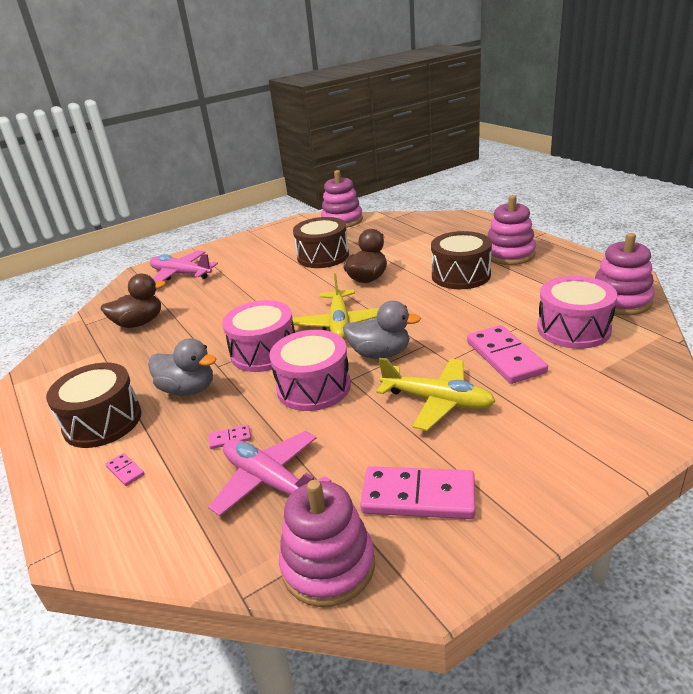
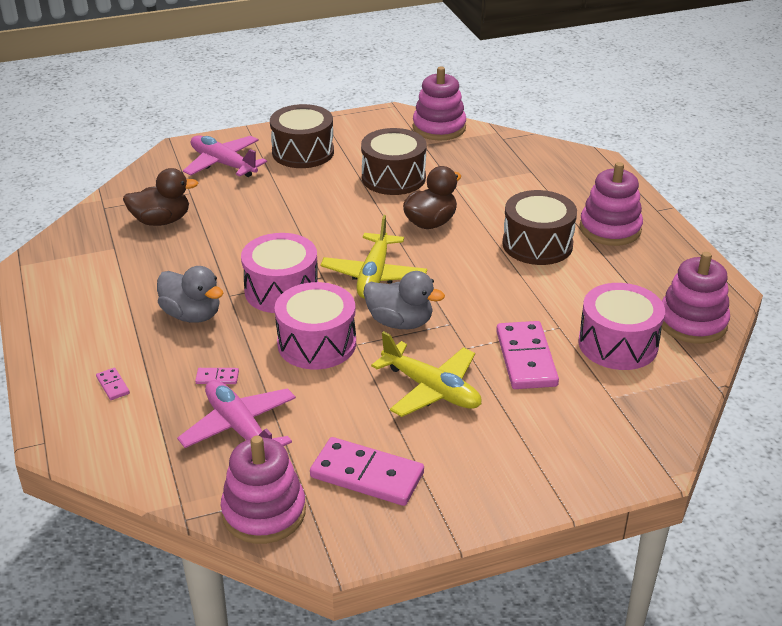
camera: 10 degrees right, 5 degrees up
brown drum [46,363,141,448] -> brown drum moved to [270,104,334,168]

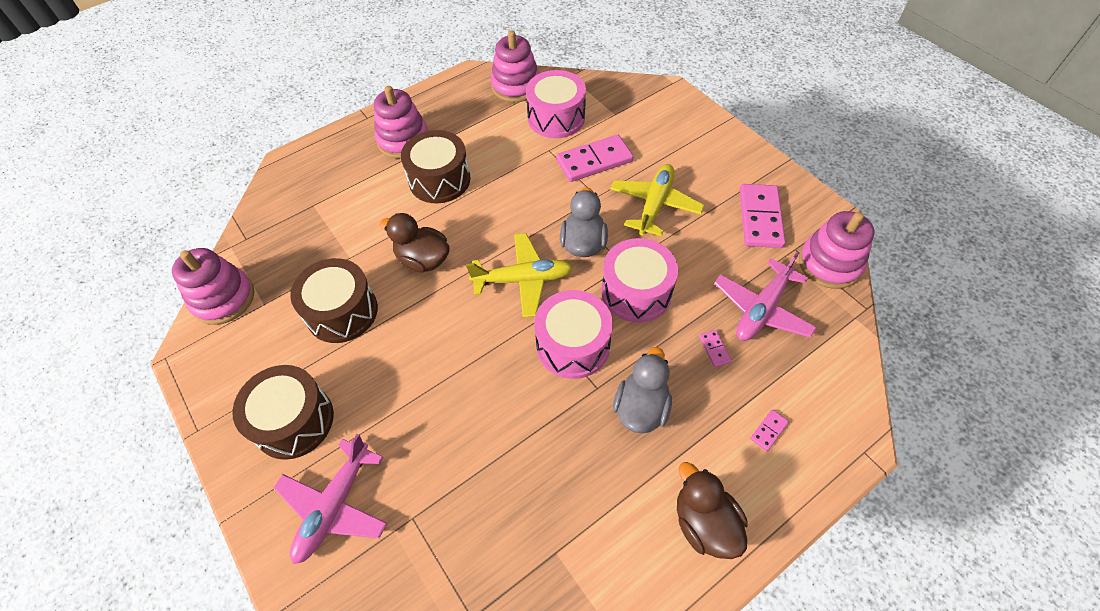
camera: 105 degrees left, 20 degrees up
brown duck [123,168,198,226] -> brown duck moved to [677,462,748,559]

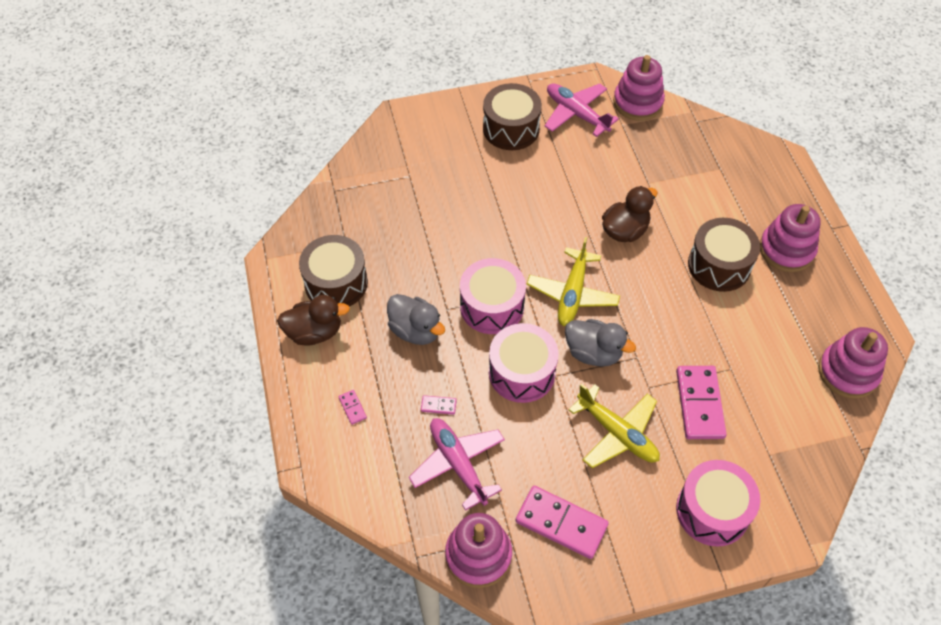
camera: 110 degrees right, 0 degrees up
pink plane [274,434,387,564] -> pink plane moved to [545,84,619,137]
brown drum [290,258,378,343] -> brown drum moved to [299,235,368,306]
pink drum [526,70,586,138] -> pink drum moved to [676,460,760,546]

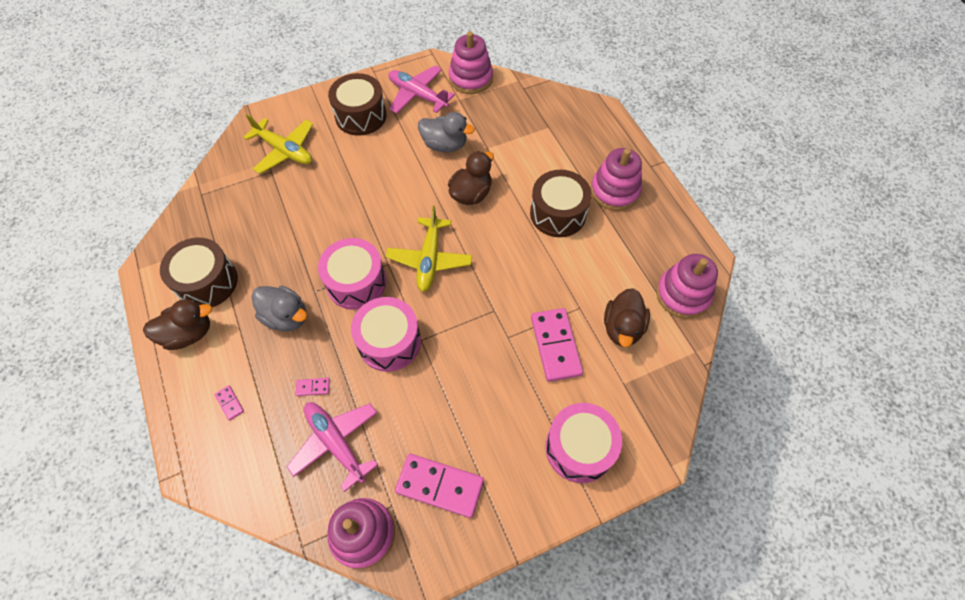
camera: 10 degrees left, 5 degrees up
grey duck [565,319,636,367] -> grey duck moved to [418,112,475,152]
yellow plane [569,383,660,468] -> yellow plane moved to [243,114,313,174]
none -> brown duck [604,288,650,347]

